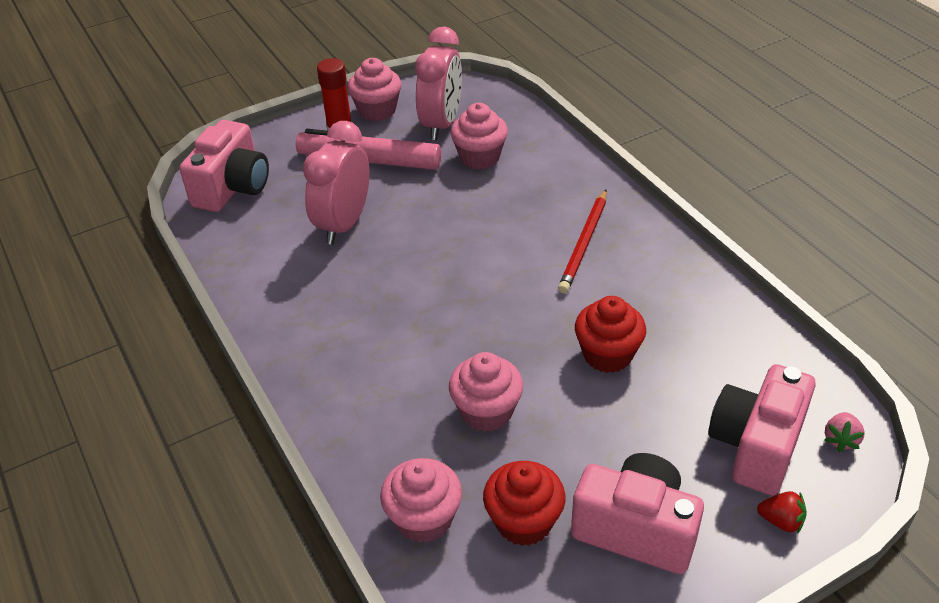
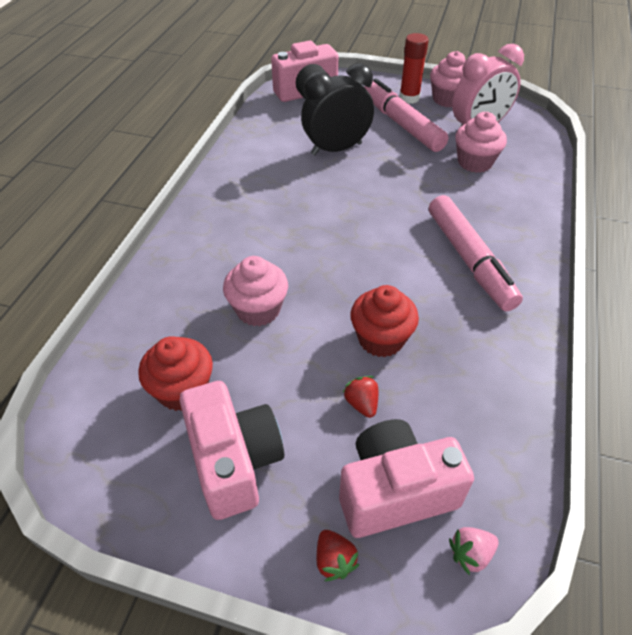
camera: 45 degrees right, 5 degrees up
pink clock [303,121,370,245] -> black clock [301,63,374,156]
pink cupcake [380,458,462,543] -> none
red pencil [558,190,607,294] -> pink marker [429,195,523,311]
none -> red strawberry [342,376,378,418]

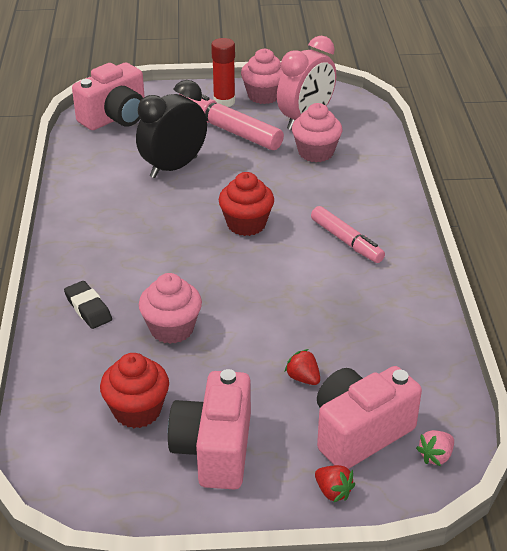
camera: 20 degrees left, 10 degrees down
pink camera [179,381,284,520] -> pink camera turned 135 degrees counterclockwise [168,369,251,489]
red cupcake [350,285,419,357] -> red cupcake moved to [219,172,274,236]
pink marker [429,195,523,311] -> pink marker [311,206,385,263], size x0.65
none -> black eraser [64,281,112,329]

